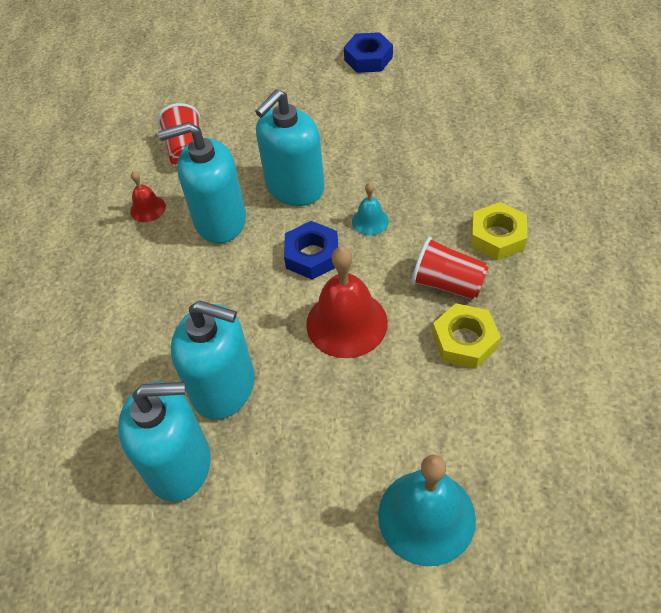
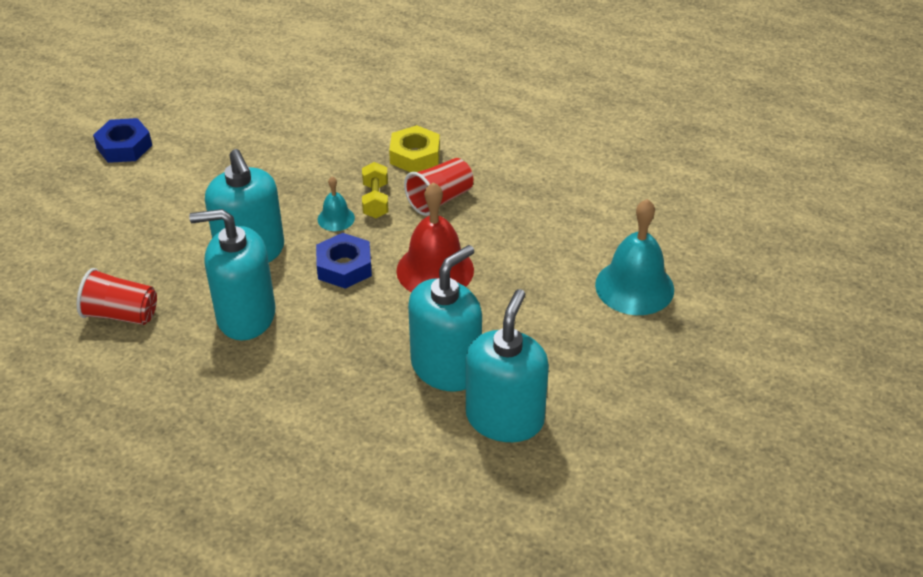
camera: 70 degrees left, 10 degrees down
red bell [130,171,166,222] -> none
turquoise soap dispenser [158,122,246,243] -> turquoise soap dispenser turned 75 degrees clockwise [189,209,275,340]
yellow nut [432,303,501,369] -> none
none -> yellow dumbbell [362,162,388,218]

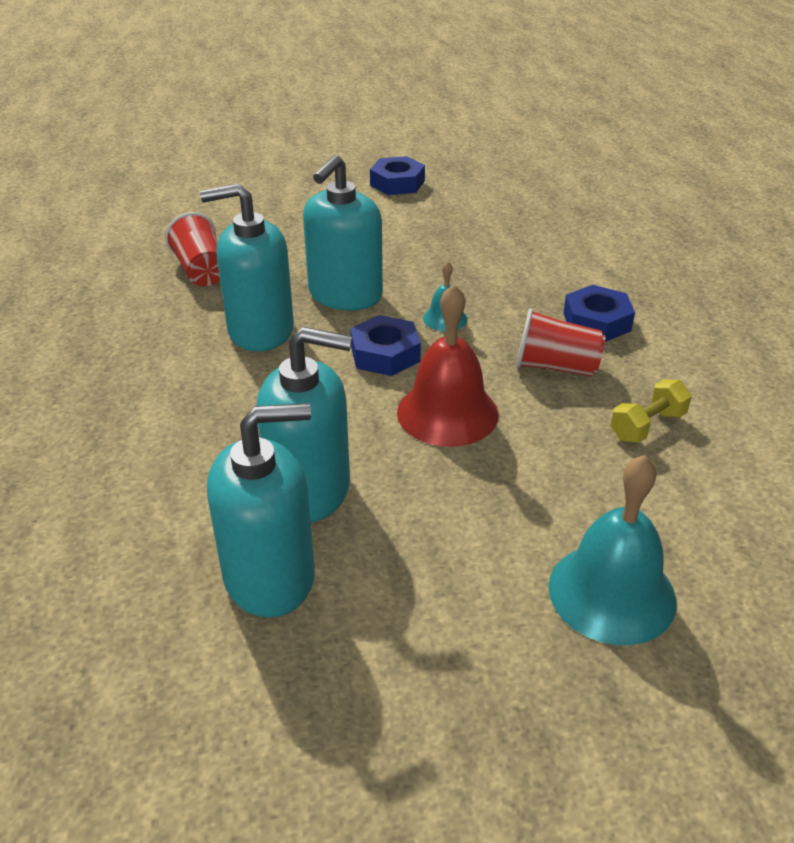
camera: 55 degrees right, 5 degrees down
turquoise soap dispenser [189,209,275,340] -> turquoise soap dispenser turned 60 degrees counterclockwise [200,183,294,351]
yellow dumbbell [362,162,388,218] -> yellow dumbbell moved to [610,380,692,443]
yellow nut [389,125,440,172] -> blue nut [564,285,635,342]

